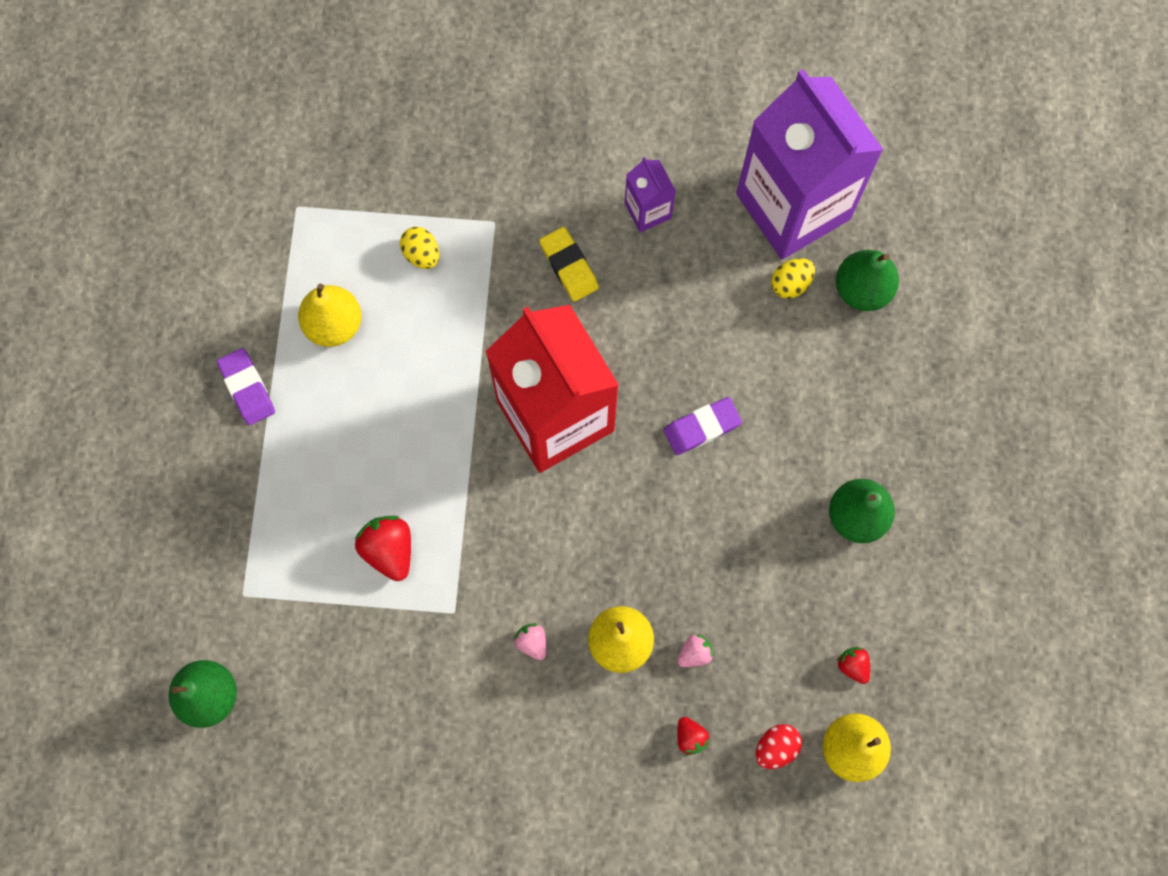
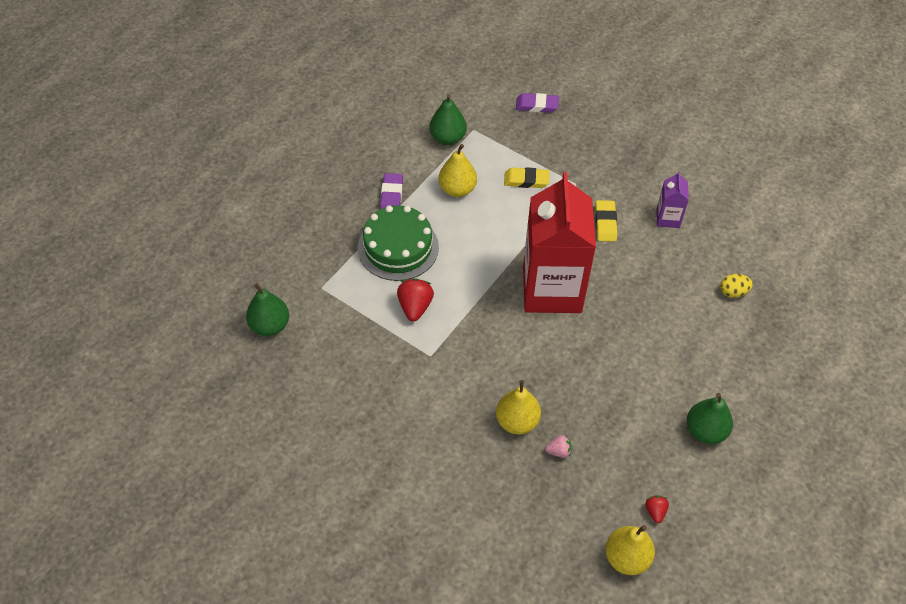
camera: 30 degrees right, 20 degrees down
yellow egg [400,227,439,269] -> yellow eraser [504,167,550,188]
pink strawberry [514,623,546,660] -> none
purple eraser [664,397,742,455] -> purple eraser moved to [516,93,559,113]
red strawberry [677,717,710,756] -> none
purple carton [736,69,883,259] -> none
red egg [755,724,802,769] -> none
green pear [836,250,899,311] -> green pear moved to [429,94,467,145]
none -> green cake [358,205,439,281]

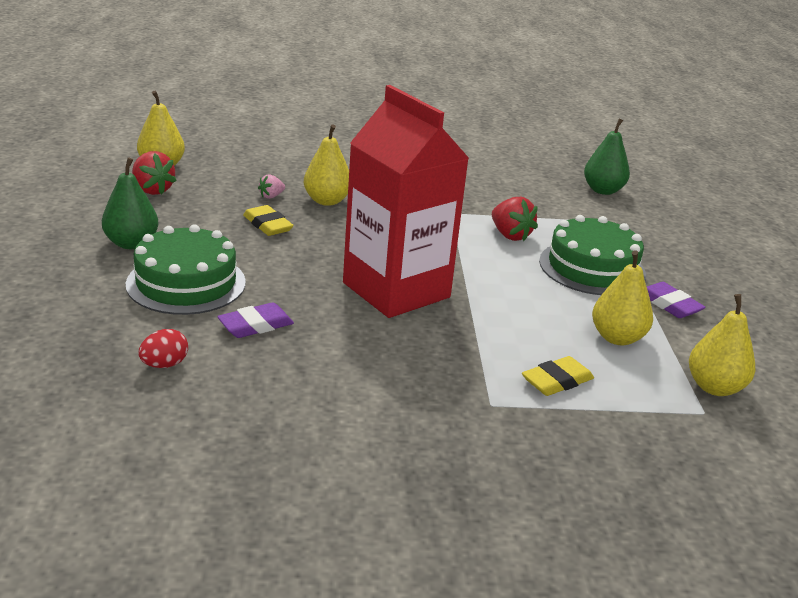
camera: 140 degrees right, 25 degrees down
green pear [429,94,467,145] -> yellow pear [689,294,755,396]
purple eraser [516,93,559,113] -> purple eraser moved to [217,303,294,338]
yellow eraser [595,200,618,242] -> yellow eraser moved to [243,205,294,236]
red strawberry [645,495,669,523] -> red strawberry [132,151,177,195], size x1.78
purple carton [656,171,689,228] -> none
yellow egg [720,274,753,298] -> red egg [139,329,188,368]
none -> green cake [126,224,246,315]

